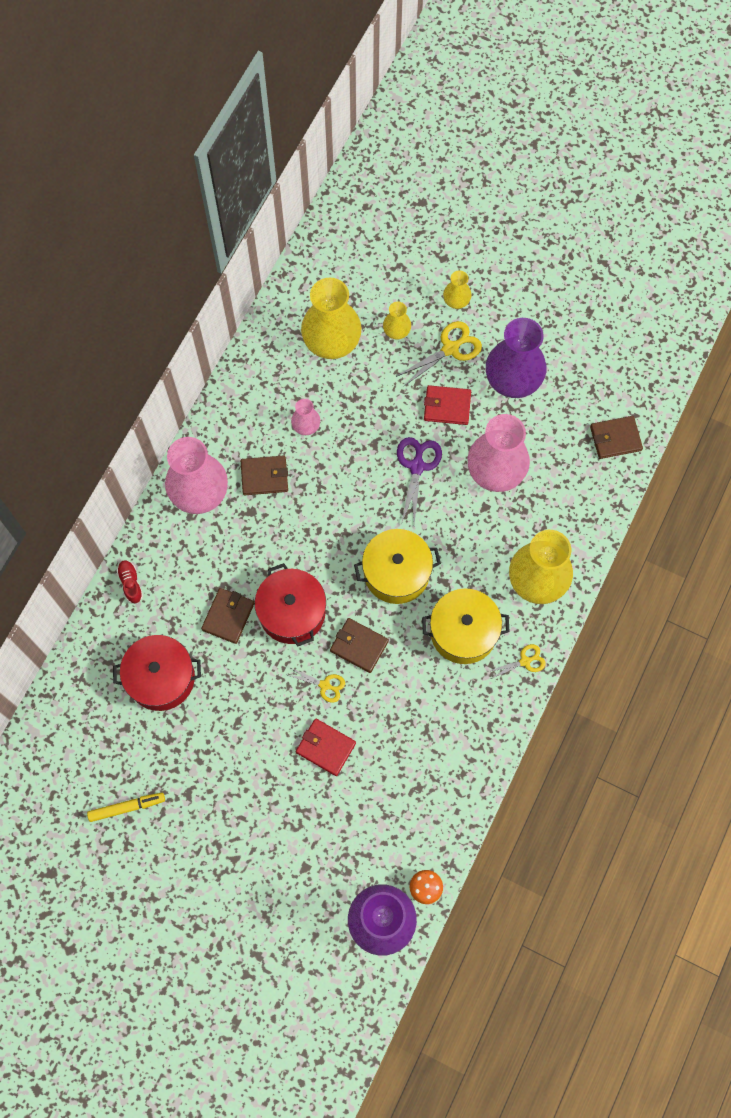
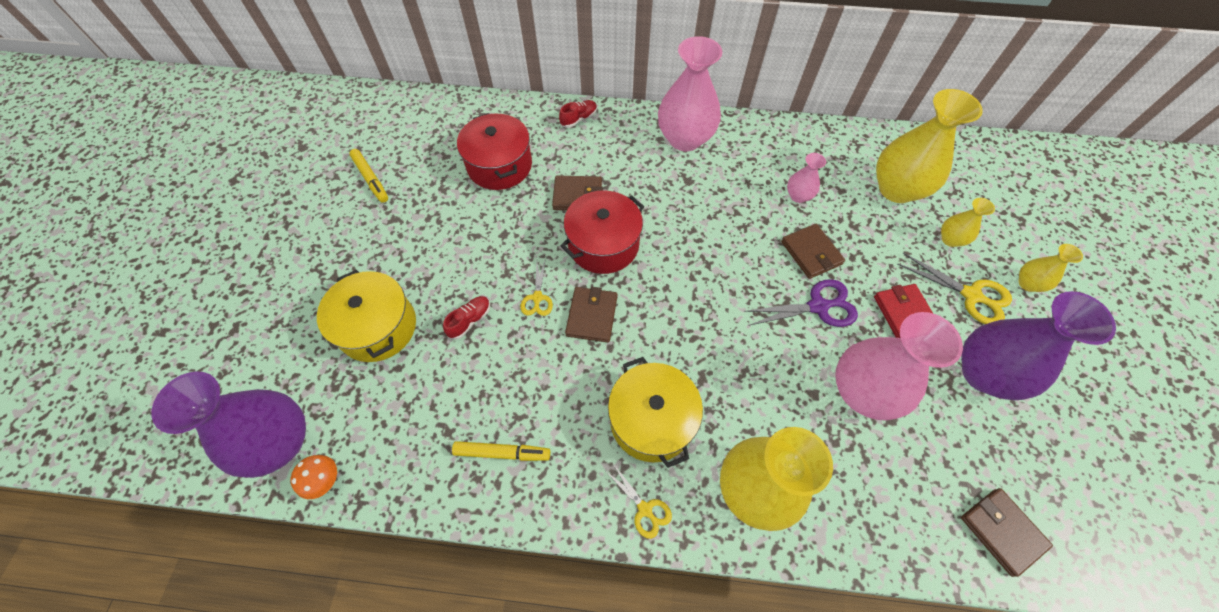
camera: 70 degrees right, 10 degrees down
brown wallet [241,455,288,495] -> brown wallet moved to [781,224,845,279]
red wallet [296,719,356,776] -> red shoe [443,296,490,340]
yellow pot [354,529,441,604] -> yellow pot moved to [317,270,416,362]
none -> yellow marker [452,441,550,461]

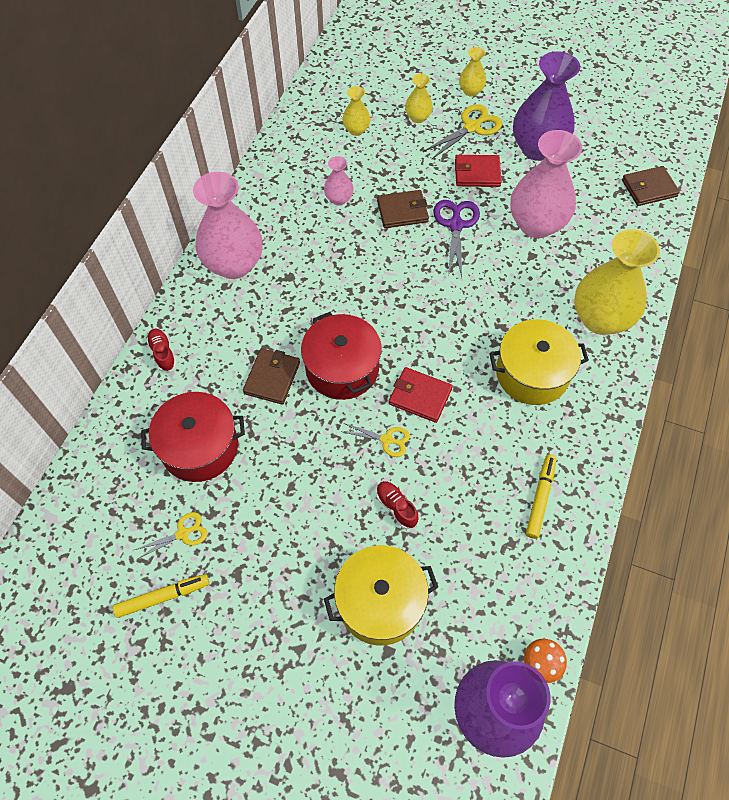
camera: 75 degrees left, 0 degrees up
brown wallet [565,287,617,343] -> red wallet [389,367,453,423]
yellow scissors [607,465,672,539] -> yellow scissors moved to [135,512,207,559]
yellow vase [876,89,983,203] -> yellow vase [342,86,370,136], size x0.48

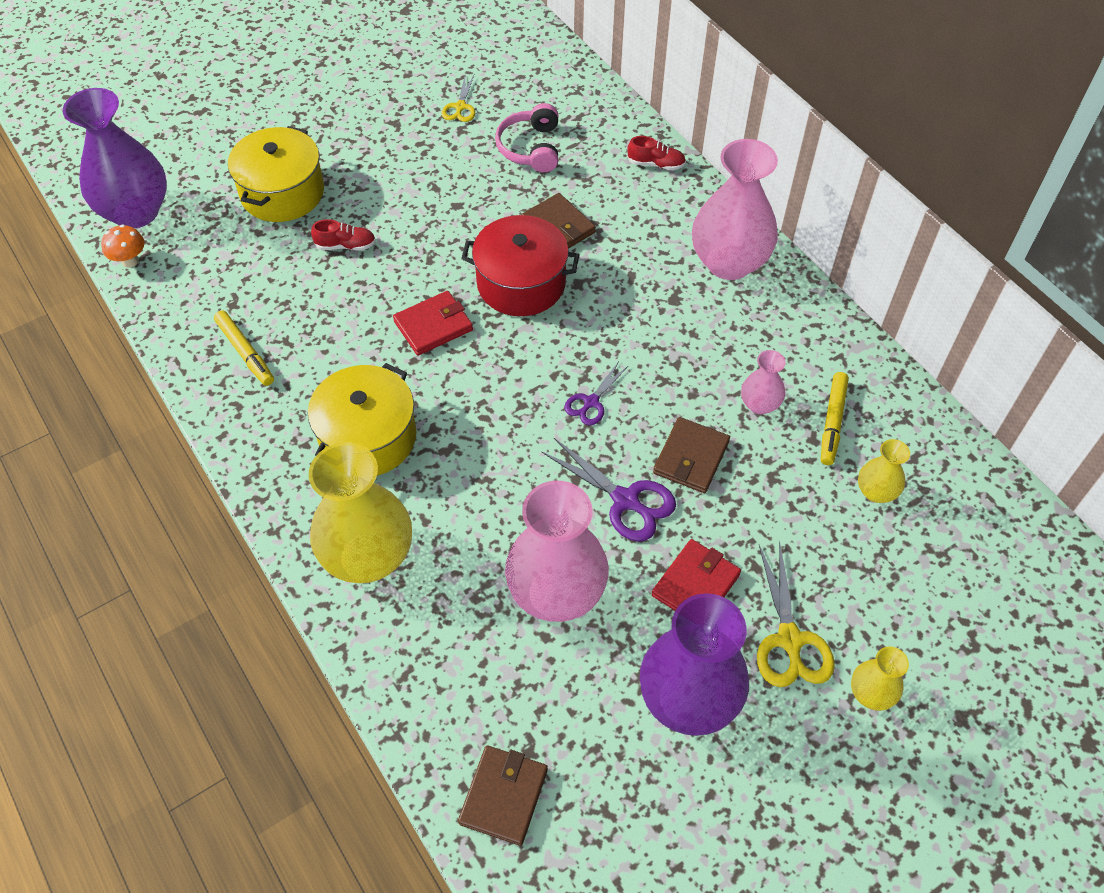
camera: 125 degrees right, 5 degrees down
yellow marker [113,574,209,618] -> yellow marker moved to [821,372,849,465]
red pot [141,392,245,482] -> pink headphones [495,103,558,172]
yellow scissors [344,423,410,457] -> none
yellow vase [405,73,433,123] -> none
none -> purple scissors [564,361,629,425]

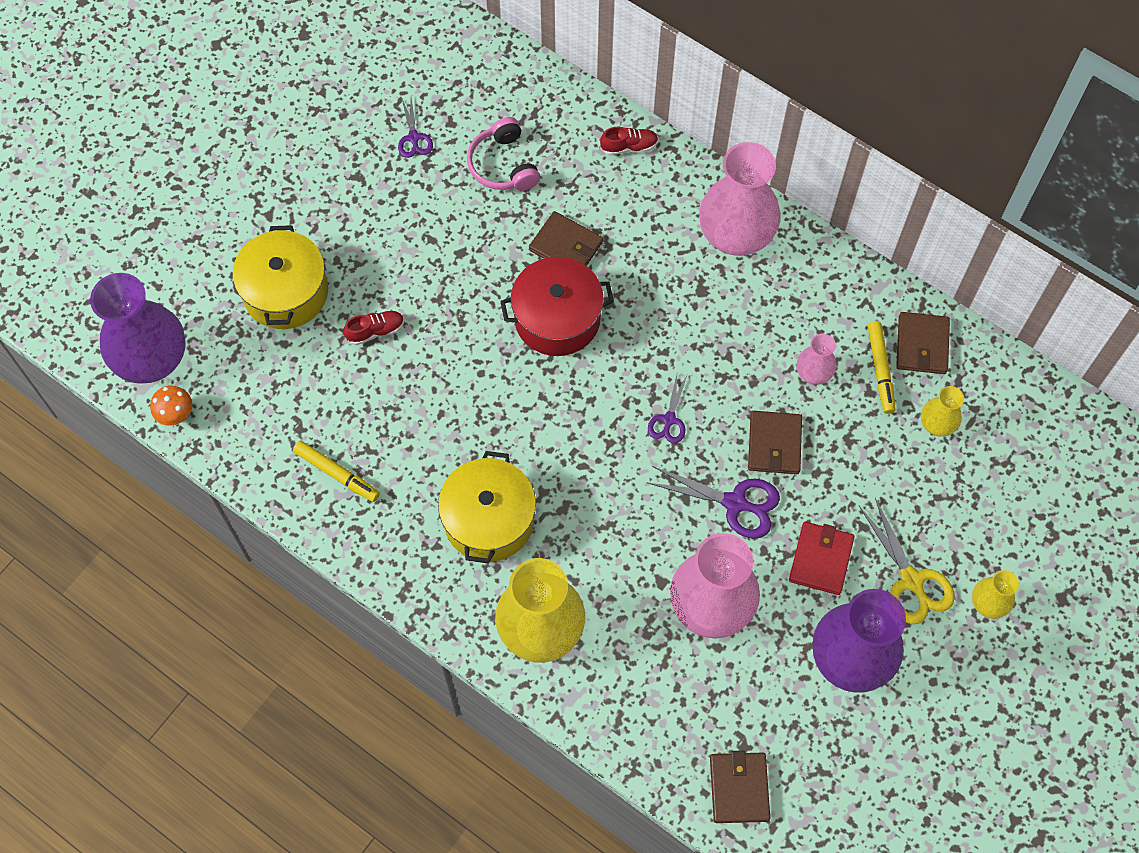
camera: 20 degrees left, 10 degrees up
red wallet [393,291,473,356] -> none
yellow scissors [441,75,475,122] -> purple scissors [398,97,433,158]
none -> brown wallet [896,312,950,374]

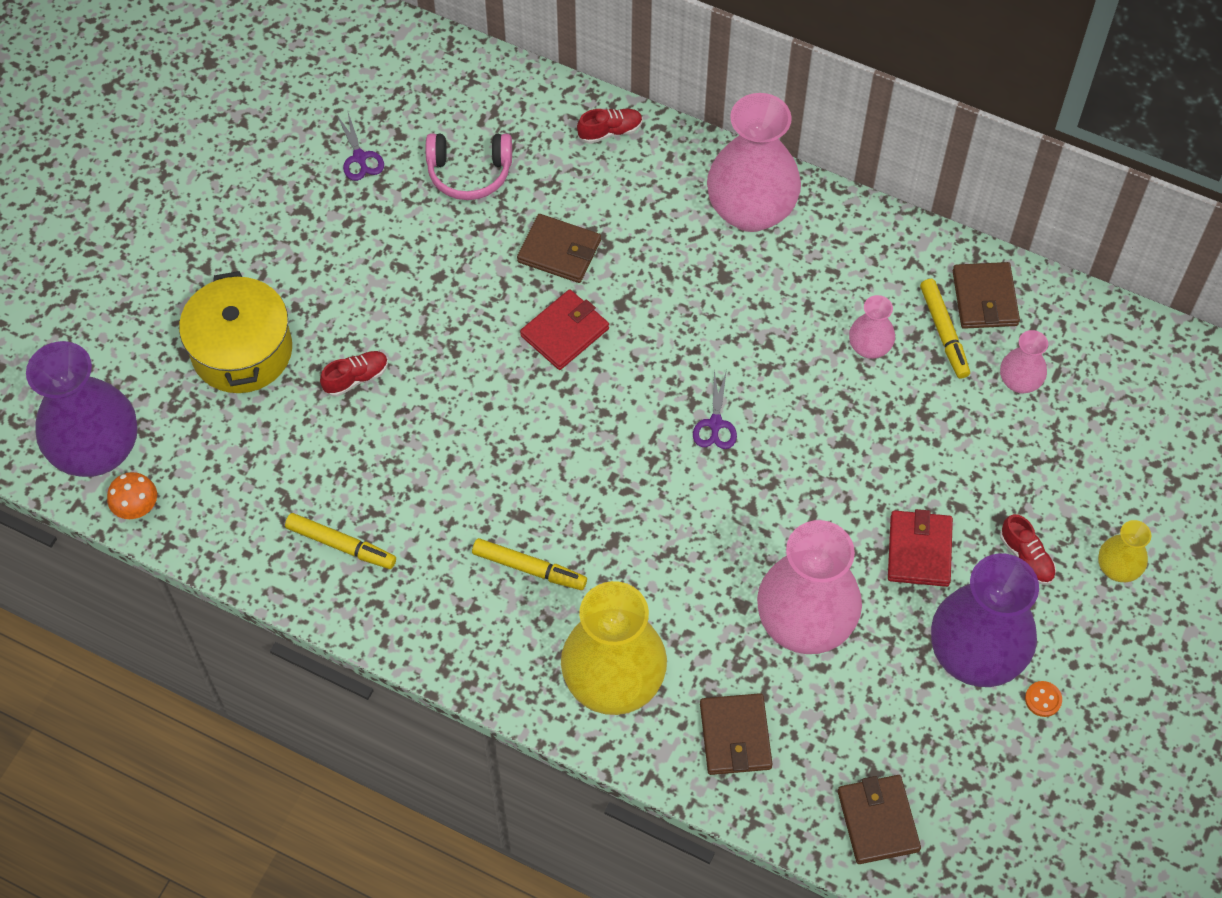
camera: 10 degrees left, 5 degrees down
yellow pot [438,451,536,564] -> yellow marker [472,538,587,590]
pink headphones [467,117,540,191] -> pink headphones turned 60 degrees counterclockwise [426,133,512,200]
red pot [500,257,614,356] -> red wallet [520,289,609,370]
purple scissors [646,466,780,538] -> none
brown wallet [748,411,802,474] -> brown wallet moved to [700,693,772,775]
yellow scissors [859,498,955,624] -> red shoe [1000,514,1056,585]
yellow vase [921,386,964,437] -> pink vase [1000,330,1048,393]
none -> orange button [1025,681,1062,717]

